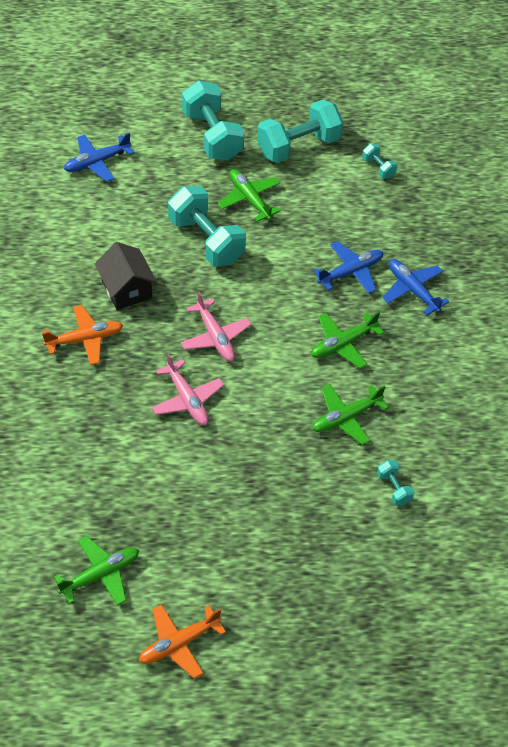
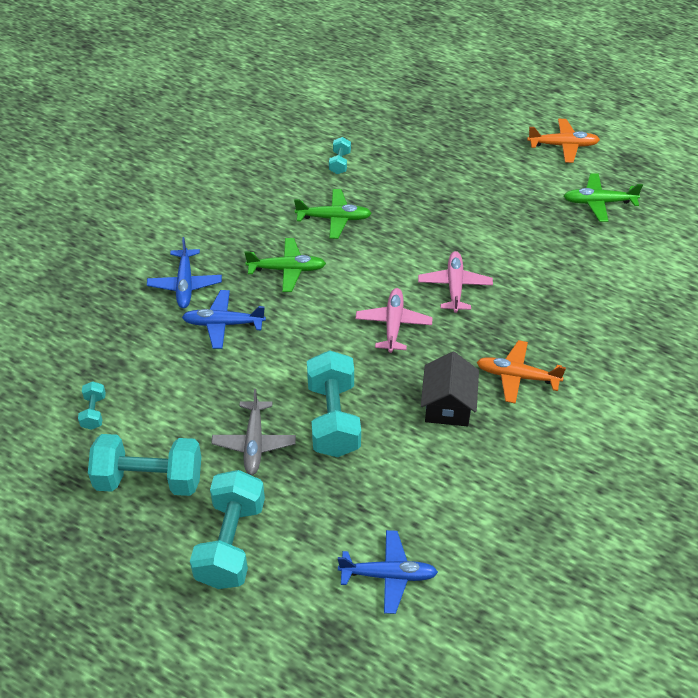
camera: 145 degrees left, 5 degrees down
green plane [218,169,281,222] -> grey plane [211,389,296,475]

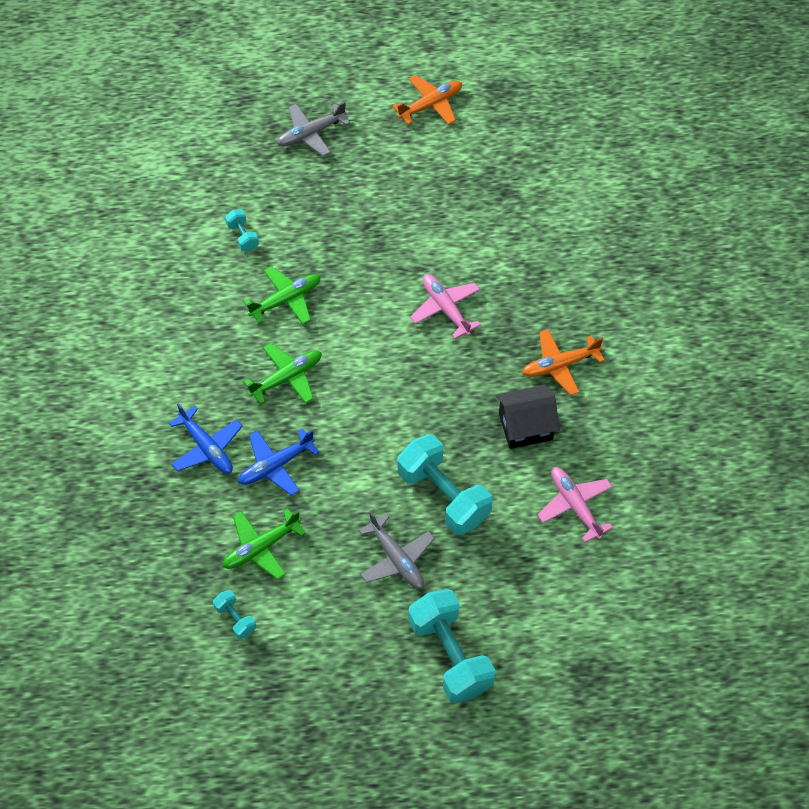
camera: 35 degrees left, 10 degrees up
turquoise dumbbell [88,434,201,496] -> none
blue plane [338,530,438,614] -> none
pink plane [355,288,433,353] -> pink plane moved to [537,467,613,542]
black house [421,352,479,427] -> black house turned 75 degrees counterclockwise [496,385,560,449]
green plane [564,173,643,222] -> green plane moved to [222,509,306,580]
none -> grey plane [277,102,350,156]

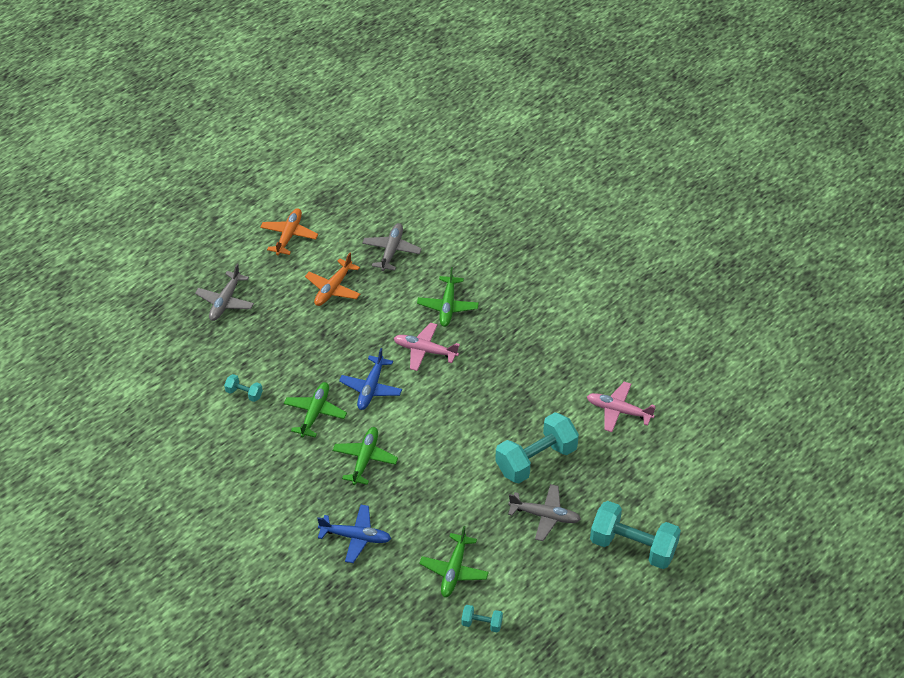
camera: 40 degrees left, 10 degrees down
blue plane [238,428,320,496] -> blue plane moved to [339,348,402,410]
turquoise dumbbell [397,434,492,535] -> turquoise dumbbell turned 45 degrees counterclockwise [495,412,579,484]
black house [496,385,560,449] -> none
orange plane [522,329,605,395] -> orange plane moved to [305,253,360,306]
none -> grey plane [362,223,422,271]
none -> green plane [417,267,479,327]

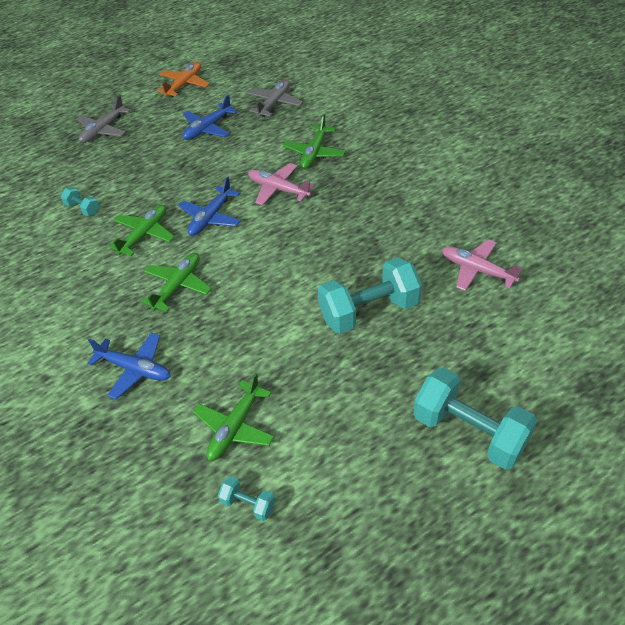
camera: 15 degrees right, 0 degrees up
orange plane [305,253,360,306] -> blue plane [182,95,237,140]
grey plane [508,484,581,541] -> none

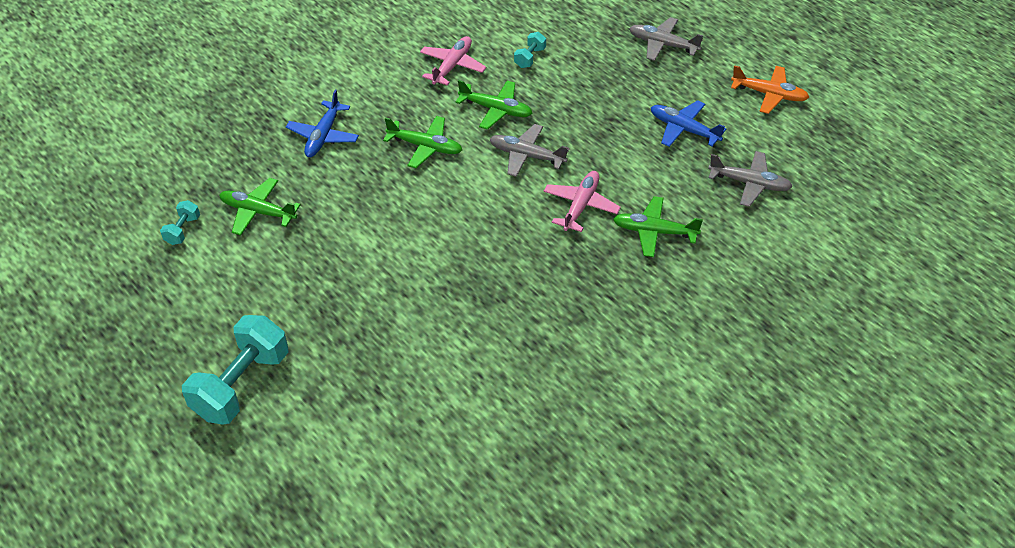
camera: 80 degrees right, 0 degrees up
blue plane [179,176,241,236] -> grey plane [490,124,569,177]
turquoise dumbbell [318,257,422,333] -> none
pink plane [442,239,522,291] -> pink plane moved to [420,36,486,86]

